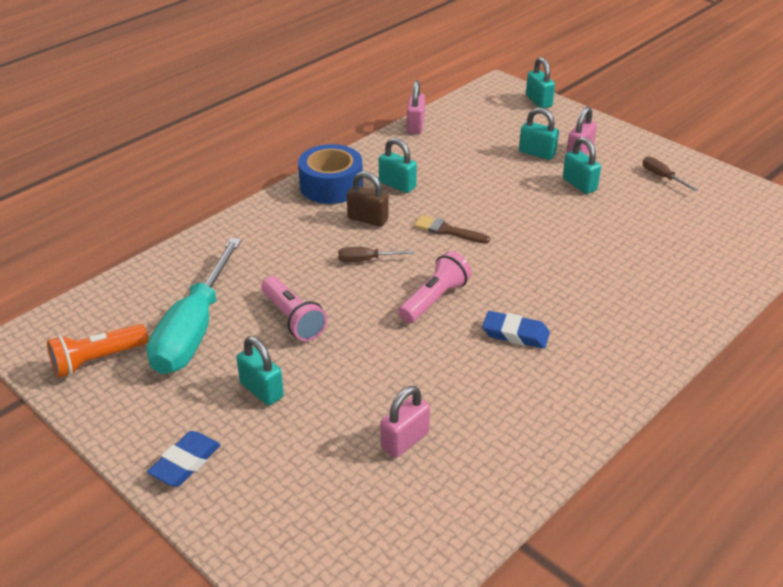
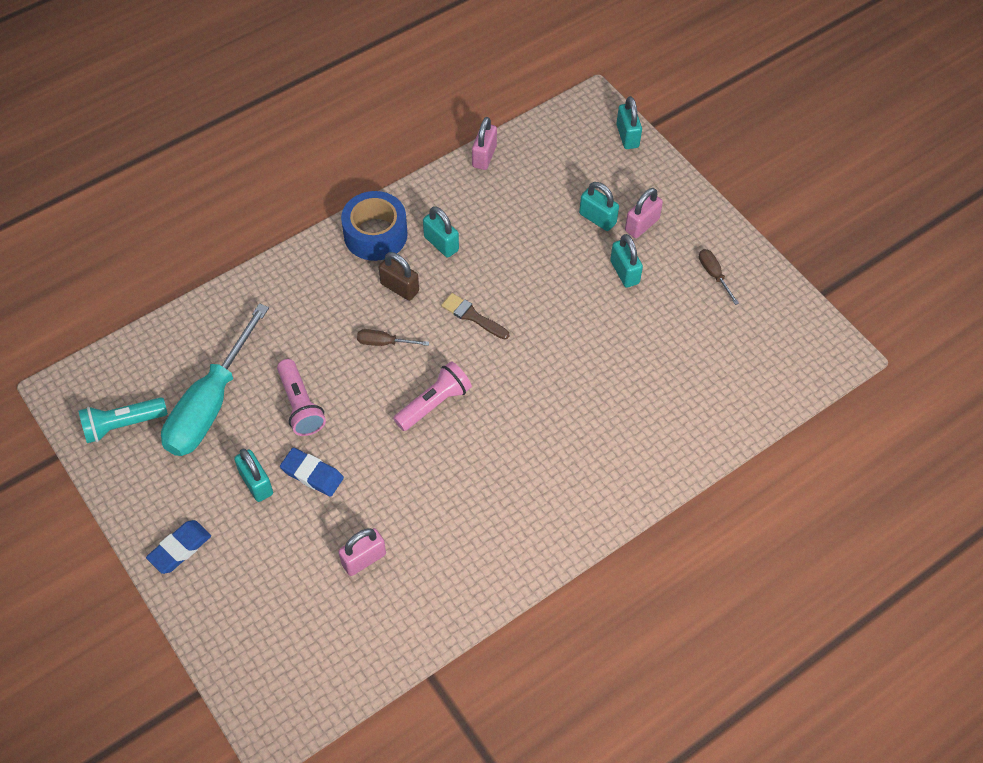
camera: 10 degrees right, 20 degrees up
orange flashlight [47,324,148,378] -> turquoise flashlight [78,397,168,443]
blue eraser [482,311,550,349] -> blue eraser moved to [280,448,344,497]

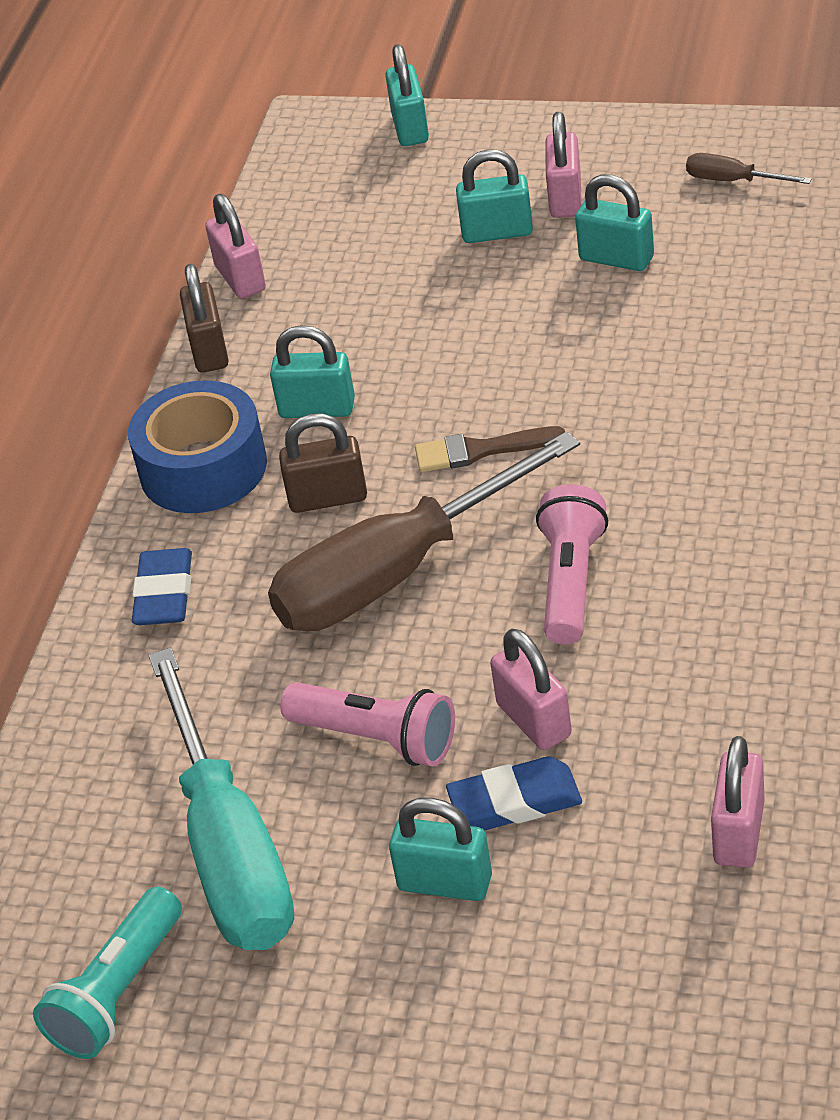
camera: 35 degrees left, 15 degrees down
blue eraser [146,520,211,574] -> blue eraser moved to [132,548,192,625]
brown screwdriver [357,329,429,346] -> brown screwdriver [268,431,580,631], size x2.47
turquoise padlock [616,96,642,149] -> turquoise padlock turned 45 degrees clockwise [385,44,429,146]
none -> brown padlock [180,264,228,373]
none -> pink padlock [490,629,572,750]

